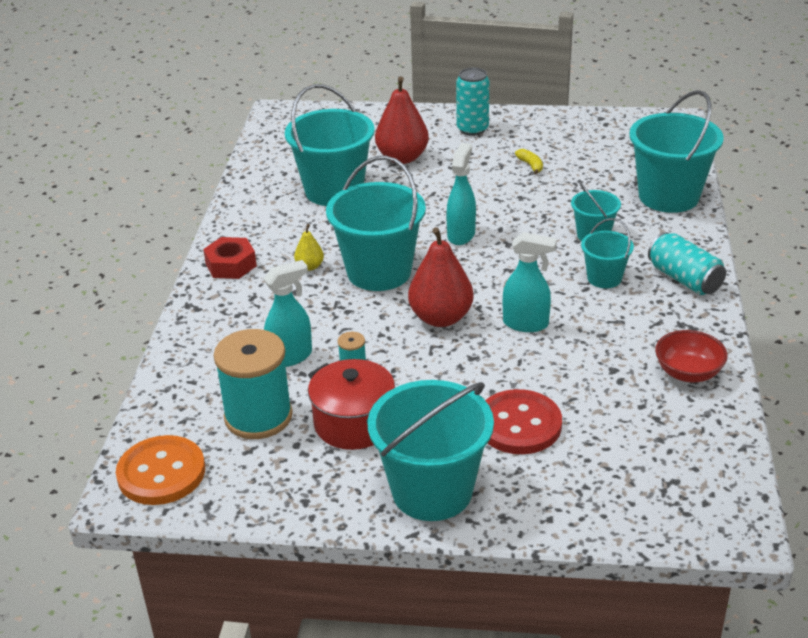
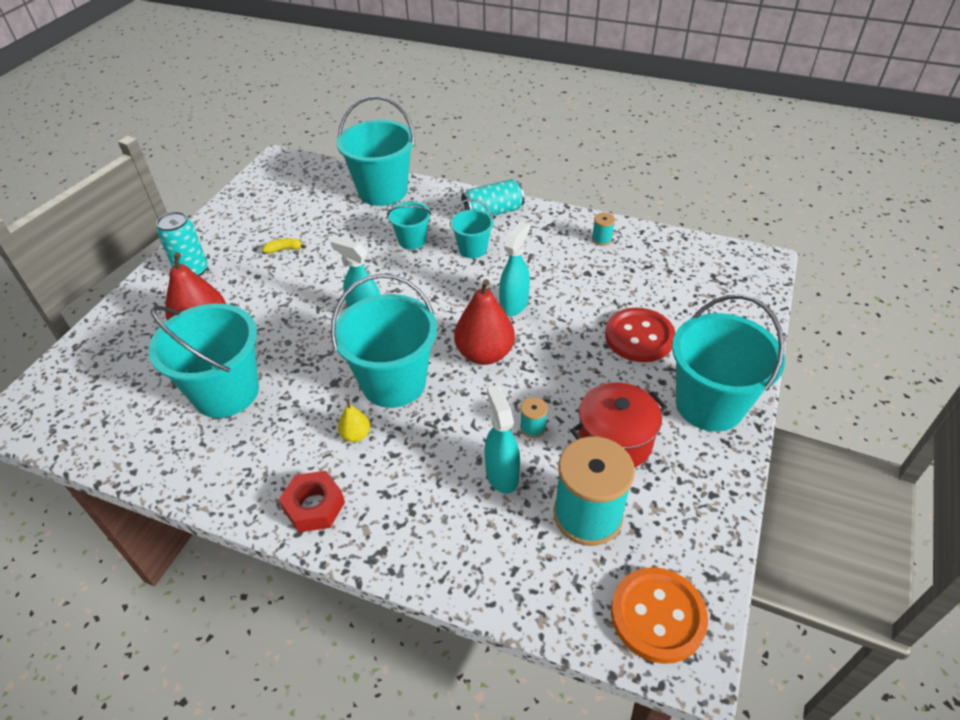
camera: 75 degrees left, 10 degrees up
red bowl [655,330,728,382] -> turquoise spool [592,213,615,246]

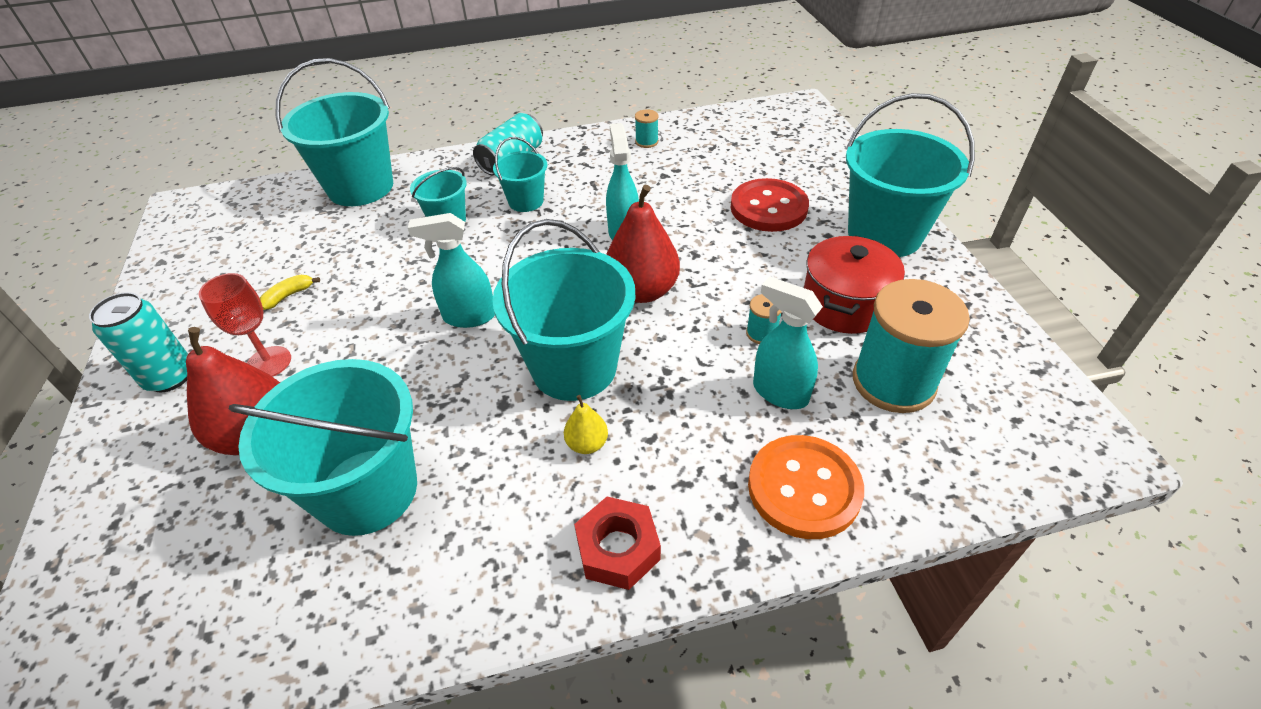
camera: 35 degrees left, 0 degrees up
orange button [611,567,708,664] -> orange button moved to [748,435,864,539]
none -> red goblet [199,273,291,377]

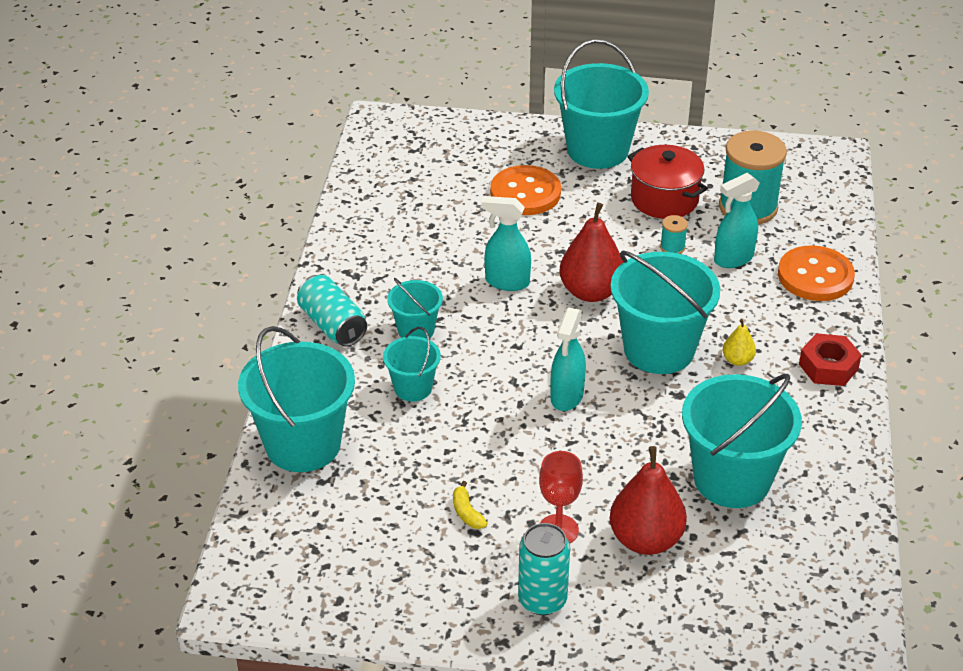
camera: 70 degrees left, 5 degrees down
turquoise spool [635,109,659,148] -> none
red button [731,178,809,232] -> orange button [490,165,561,215]

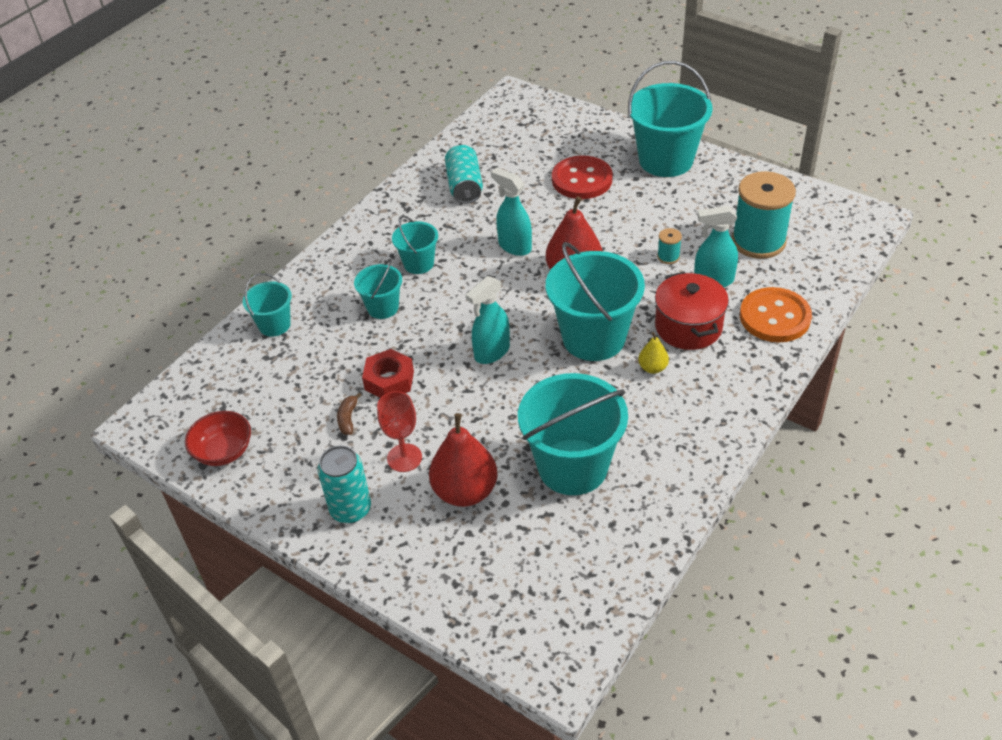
camera: 30 degrees right, 5 degrees up
turquoise bucket [238,326,355,472] -> turquoise bucket [243,273,292,337], size x0.52
turquoise can [297,275,367,347] -> turquoise can moved to [445,145,483,204]
yellow banana [453,481,487,529] -> brown banana [337,392,362,435]
orange button [490,165,561,215] -> red button [552,156,613,199]
red pot [627,145,708,219] -> red pot moved to [655,272,729,350]
red nut [799,333,862,386] -> red nut moved to [362,349,414,398]
none -> red bowl [185,411,251,466]

